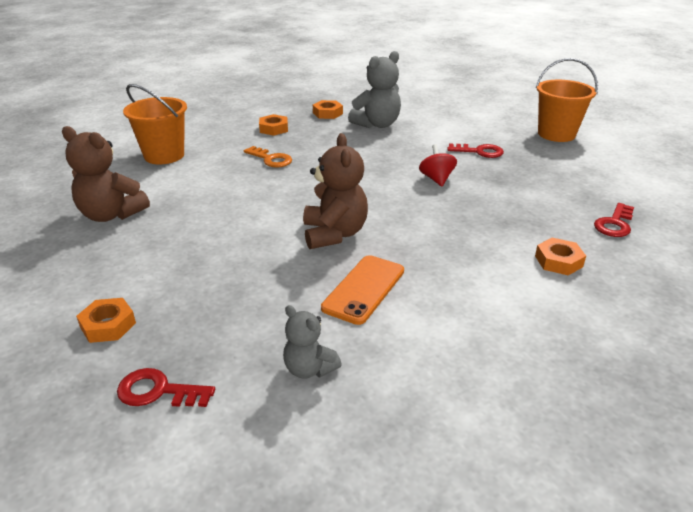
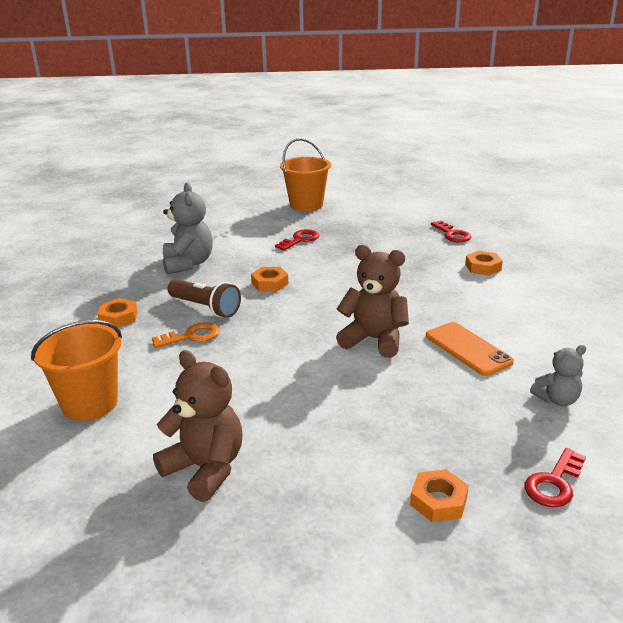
camera: 60 degrees left, 5 degrees down
brown teddy bear [62,126,150,222] -> brown teddy bear turned 105 degrees counterclockwise [153,350,242,502]
orange nut [313,100,343,119] -> orange nut moved to [251,267,288,292]
red spinning top [419,144,457,186] -> none
none -> brown flashlight [167,279,241,318]

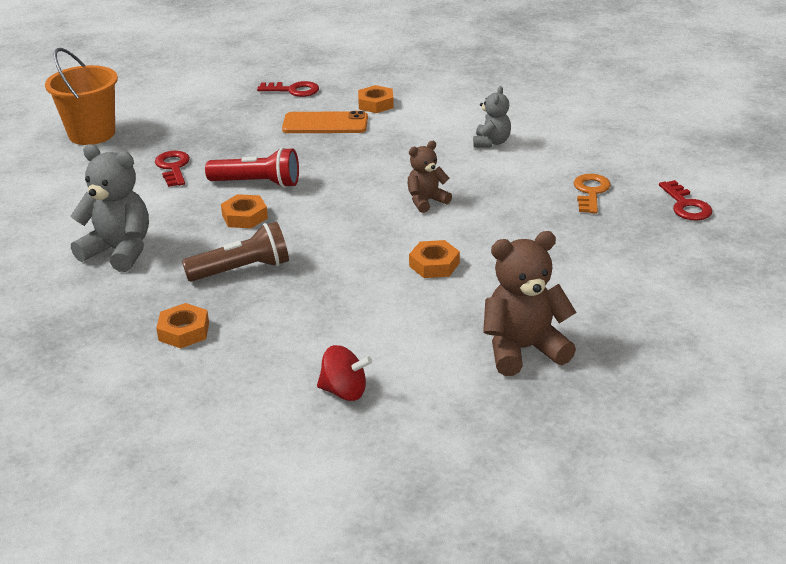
camera: 55 degrees left, 5 degrees up
orange bucket [31,320,122,421] -> red spinning top [317,345,372,401]
orange key [152,322,220,348] -> orange key moved to [574,174,611,213]
brown teddy bear [336,245,409,358] -> brown teddy bear [408,141,452,213], size x0.59
orange nut [410,469,469,522] -> orange nut moved to [409,240,460,278]
orange phone [426,322,514,376] -> orange phone moved to [282,111,368,133]
grey teddy bear [530,345,586,406] -> grey teddy bear moved to [473,86,511,148]
none -> red flashlight [205,147,299,188]

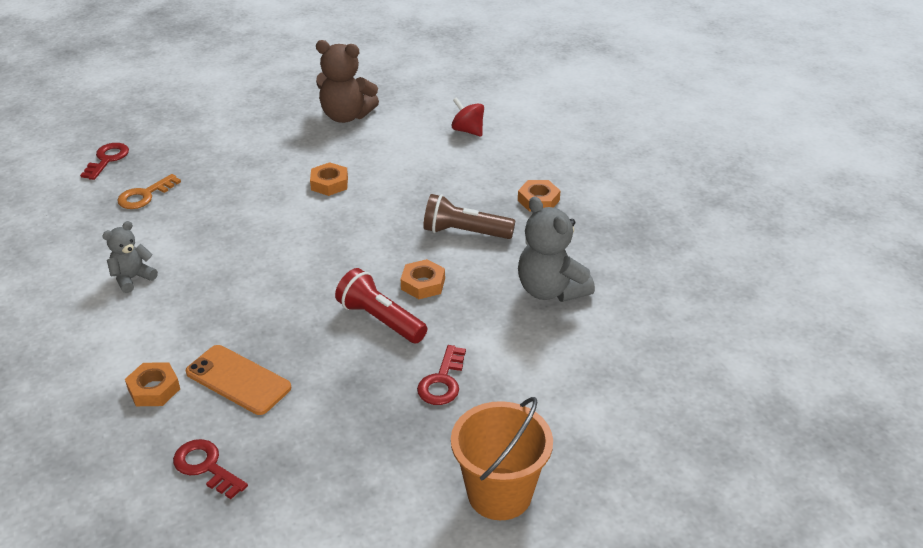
camera: 150 degrees left, 5 degrees up
brown teddy bear [408,141,452,213] -> none

